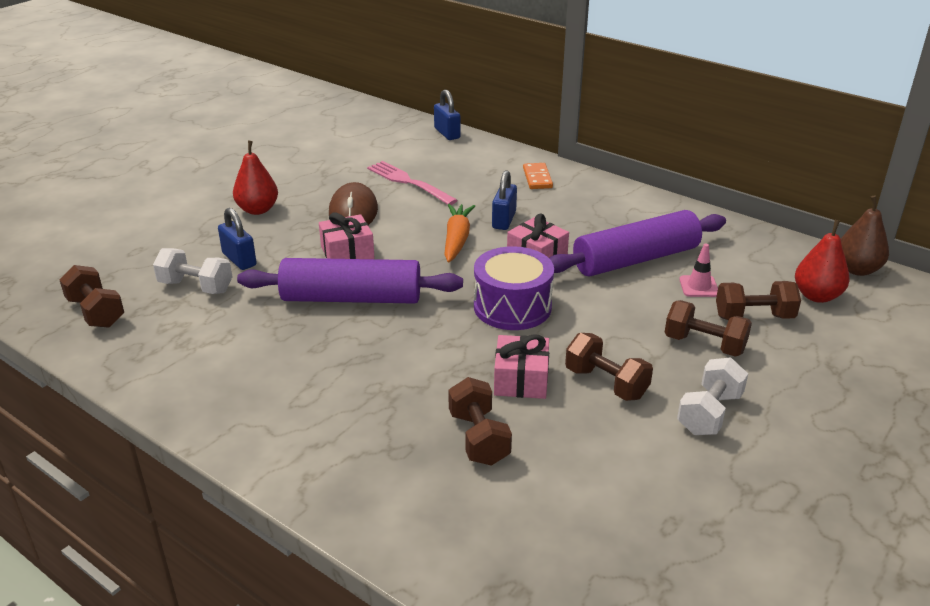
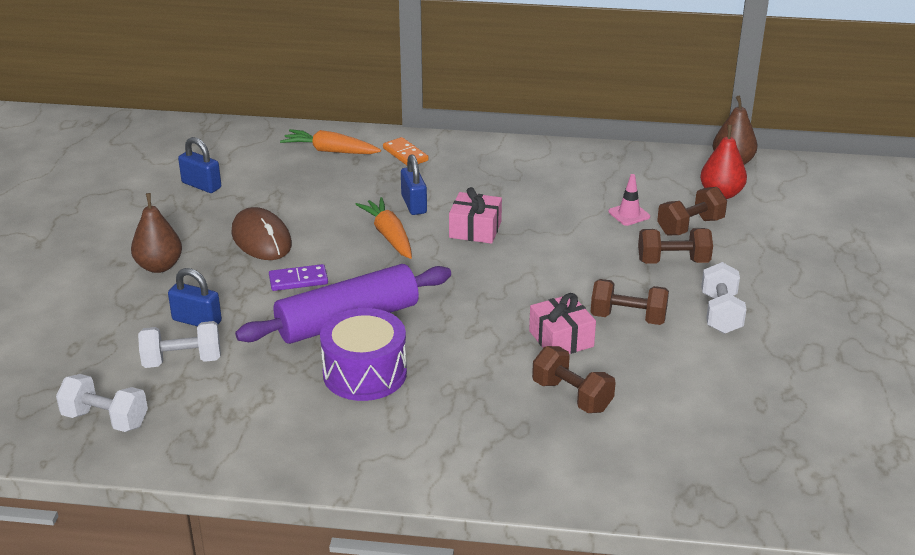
camera: 30 degrees left, 0 degrees up
brown dumbbell [59,265,124,328] -> white dumbbell [56,374,148,432]
red pear [233,141,278,215] -> brown pear [131,193,182,273]
pink gift [319,212,375,259] -> purple domino [269,264,328,291]
pink fork [367,161,458,205] -> none
blue padlock [434,89,461,140] -> blue padlock moved to [178,137,221,193]
purple drum [474,246,554,330] -> purple drum moved to [320,308,407,401]
purple rolling pin [549,210,726,277] -> none
none -> orange carrot [280,129,381,154]

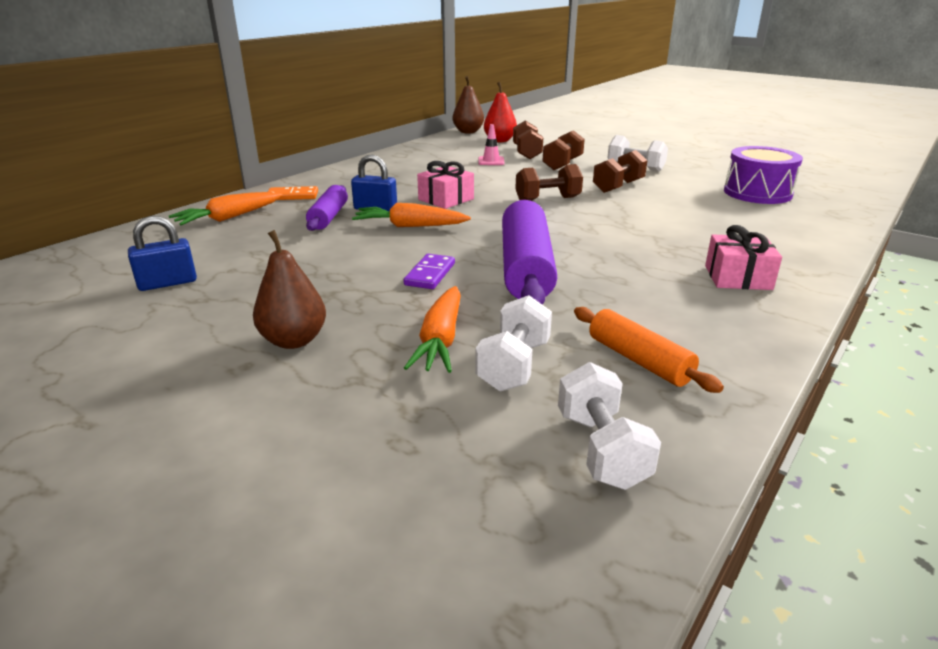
camera: 60 degrees left, 5 degrees down
white dumbbell [56,374,148,432] -> white dumbbell turned 60 degrees counterclockwise [558,362,661,490]
blue padlock [168,268,222,326] -> orange carrot [404,286,461,373]
brown mouse [231,207,292,260] -> none
purple drum [320,308,407,401] -> purple drum moved to [724,146,803,204]
pink gift [529,293,596,354] -> pink gift moved to [705,225,782,290]
brown dumbbell [532,346,616,413] -> brown dumbbell moved to [515,164,583,201]
none -> purple rolling pin [306,185,348,231]
none -> orange rolling pin [574,307,724,393]

